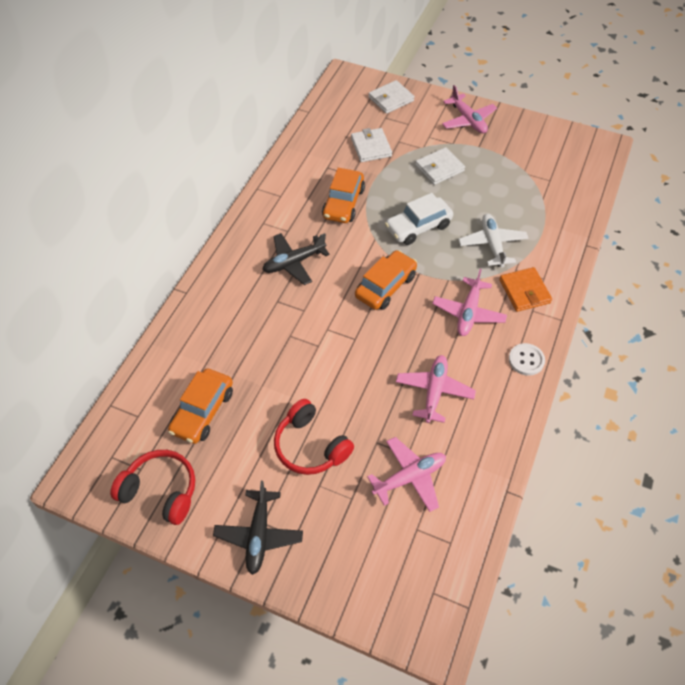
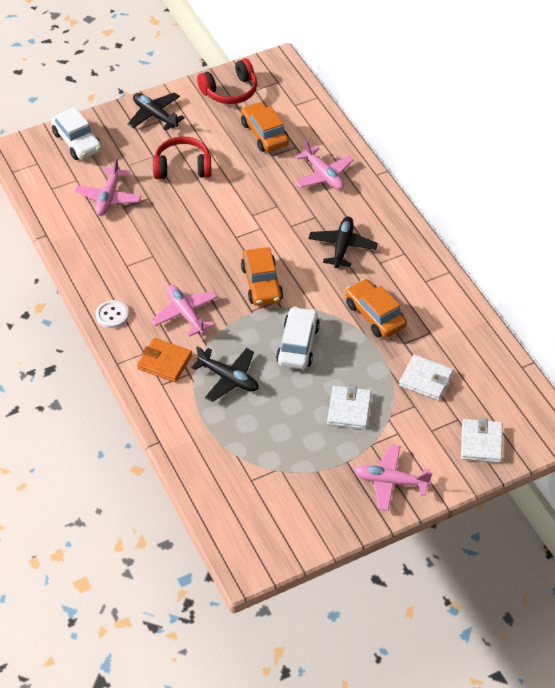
camera: 130 degrees right, 5 degrees down
pink plane [396,355,476,423] -> pink plane moved to [295,139,354,190]
white plane [458,214,529,268] -> black plane [191,346,259,402]
none -> white car [51,107,102,160]

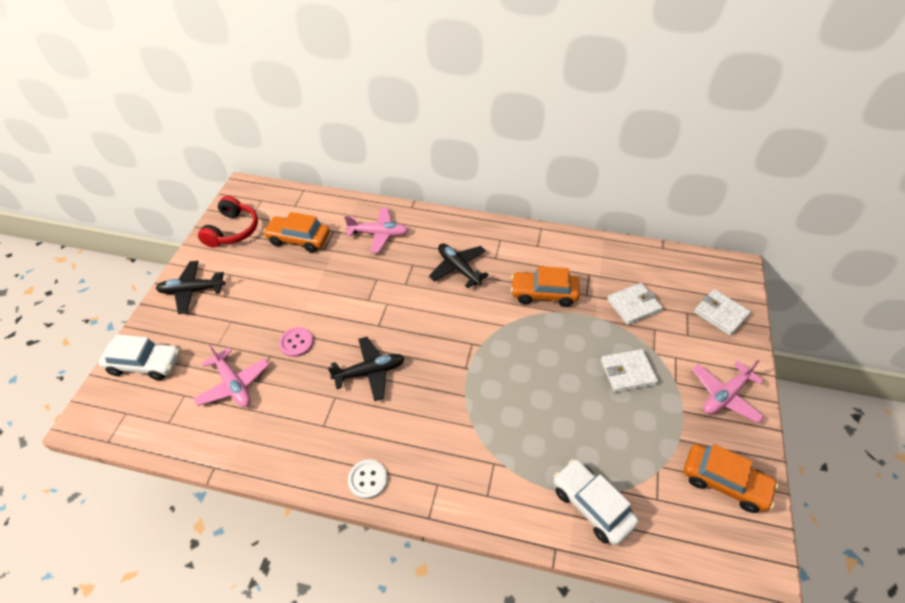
camera: 50 degrees left, 0 degrees up
orange wallet [137,338,192,382] -> none
pink plane [151,285,218,337] -> none
red headphones [153,136,212,179] -> none
black plane [191,346,259,402] -> black plane moved to [328,337,405,401]
orange car [241,247,283,306] -> orange car moved to [684,444,778,513]
white car [276,306,320,369] -> white car moved to [554,459,639,545]
white wallet [327,385,372,429] -> white wallet turned 60 degrees counterclockwise [601,349,658,393]
none -> pink button [279,327,313,357]

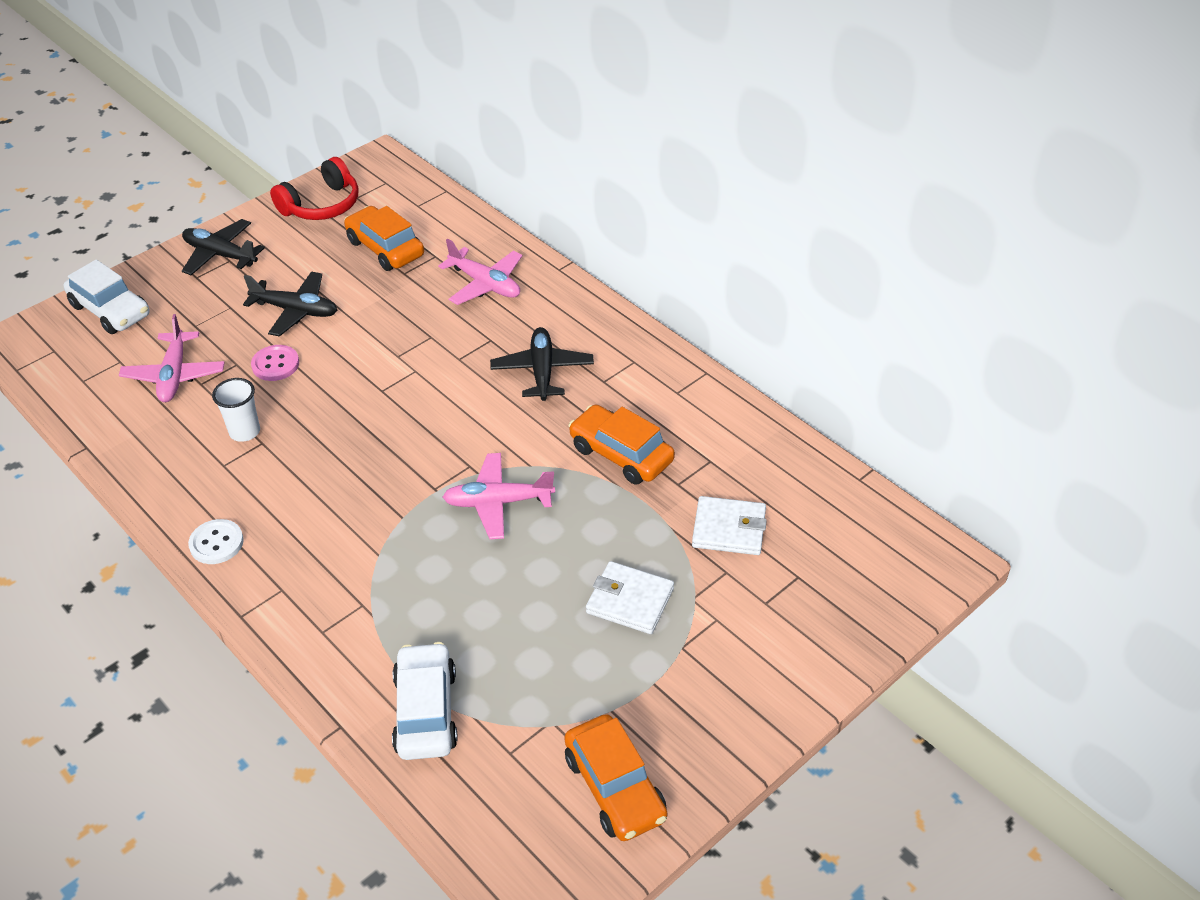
camera: 35 degrees right, 5 degrees down
black plane [328,337,405,401] -> black plane moved to [243,271,337,337]
pink plane [692,360,764,423] -> pink plane moved to [443,453,555,539]
white wallet [694,289,751,336] -> none
none -> white cup [212,378,260,442]

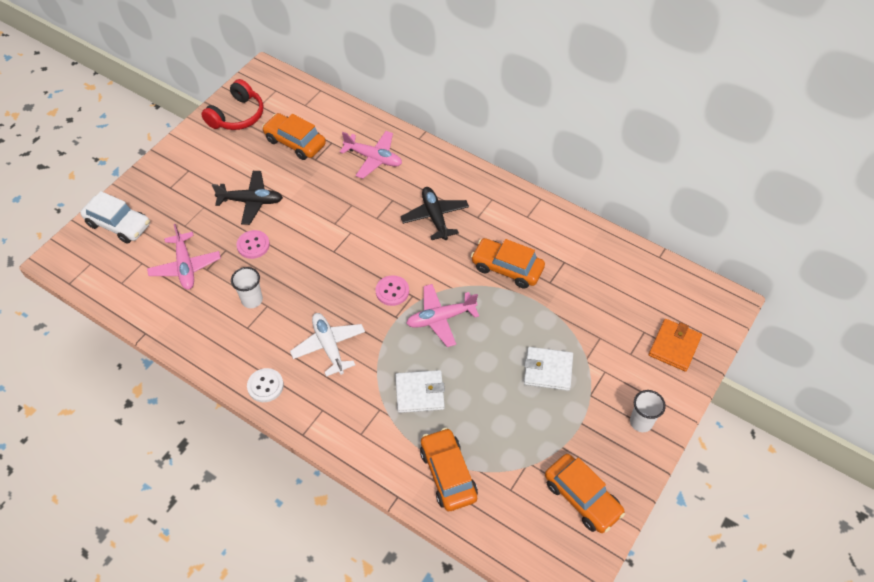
camera: 15 degrees left, 10 degrees up
black plane [182,219,265,275] -> none
white car [392,642,458,760] -> orange car [420,428,478,511]
white wallet [692,496,767,555] -> white wallet moved to [395,370,445,413]
none -> white plane [290,313,365,377]
none -> pink button [376,275,409,306]
none -> white cup [630,390,666,432]
none -> orange wallet [649,319,702,372]

